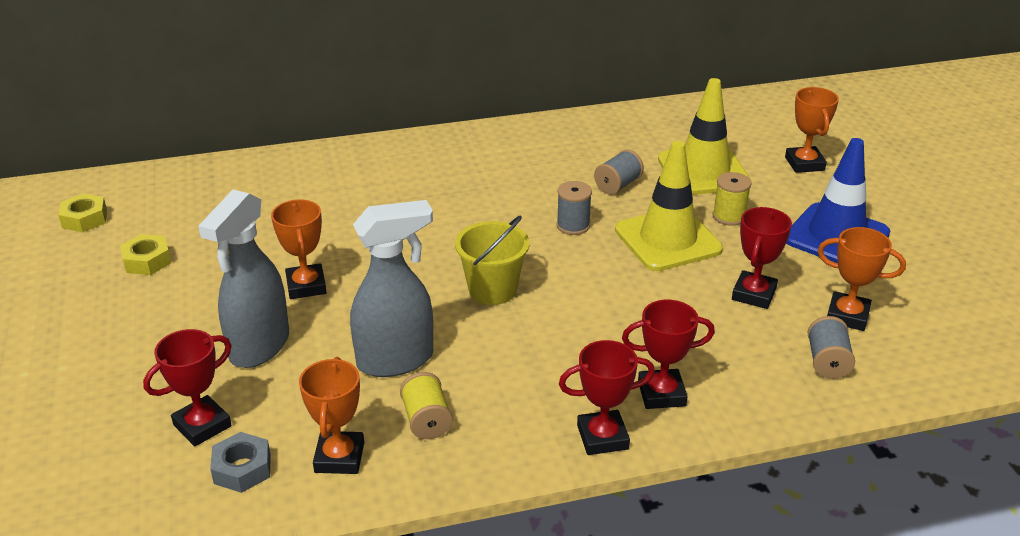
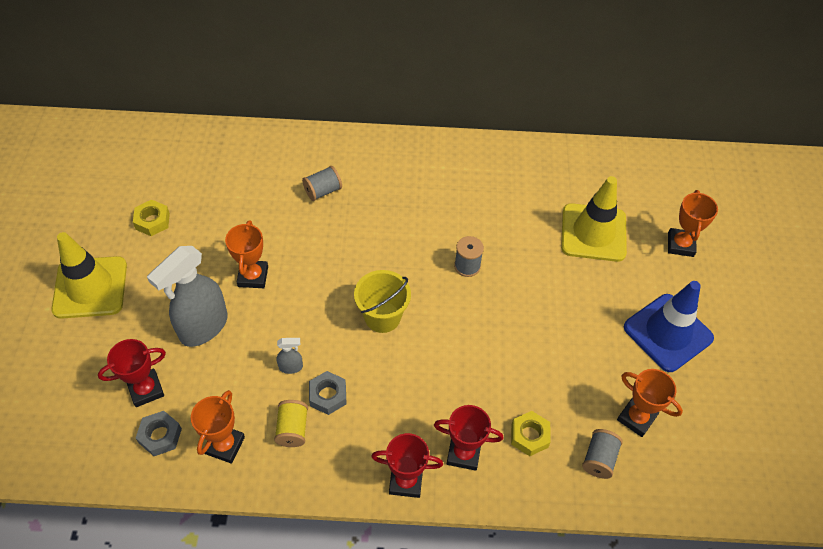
camera: 15 degrees right, 20 degrees up
yellow nut [58,193,107,232] -> yellow nut moved to [511,411,551,456]
grey spray bottle [350,200,433,377] -> grey spray bottle [276,338,303,374], size x0.42
grey spool [594,149,644,195] -> grey spool moved to [302,166,342,201]
yellow traffic cone [615,141,723,271] -> yellow traffic cone moved to [52,232,127,319]
yellow spool [712,172,752,226] -> none
red trophy [732,207,792,309] -> none
none -> grey nut [309,371,346,415]

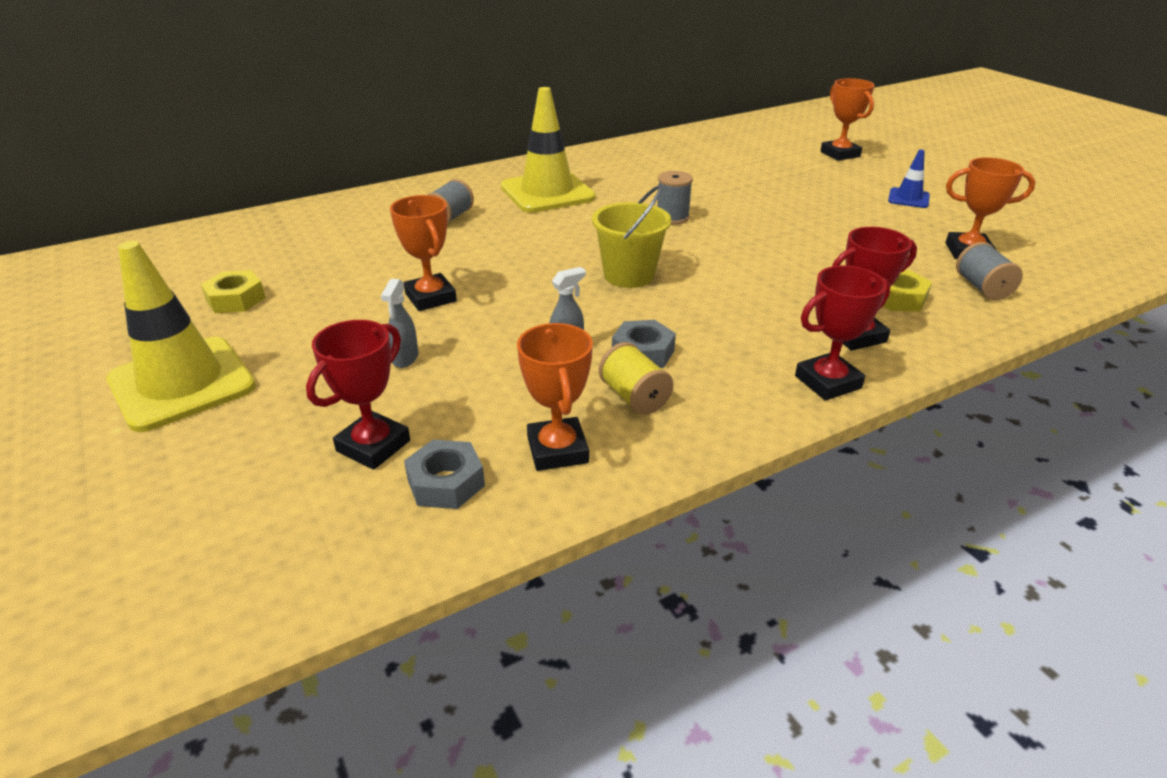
camera: 30 degrees left, 20 degrees down
grey spray bottle [147,246,228,347] -> grey spray bottle [381,279,419,368], size x0.42
yellow traffic cone [561,176,627,262] -> yellow traffic cone moved to [501,87,596,213]
blue traffic cone [624,281,714,372] -> blue traffic cone [888,149,930,208], size x0.48

